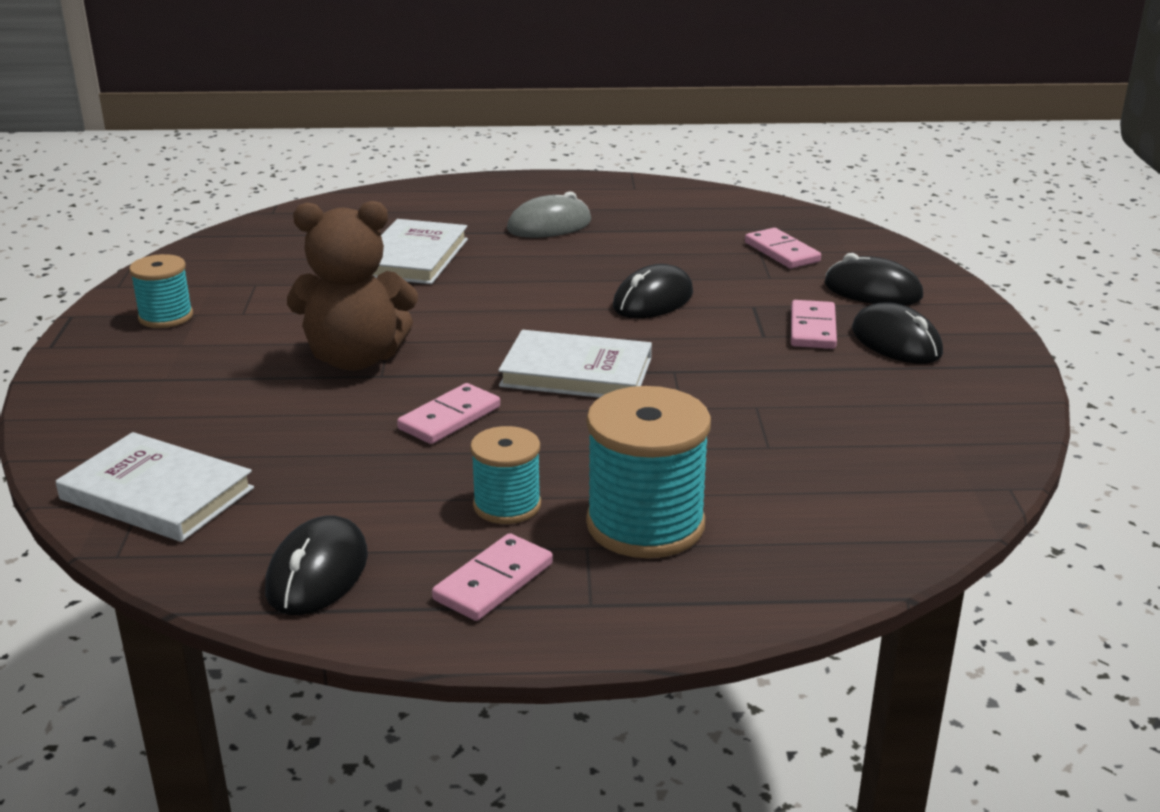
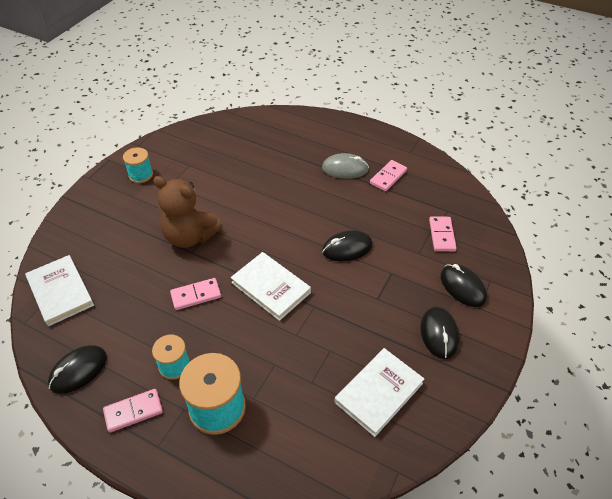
camera: 30 degrees right, 20 degrees up
white book [373,219,468,284] -> white book moved to [334,348,424,437]
pink domino [791,300,837,349] -> pink domino moved to [370,160,407,191]

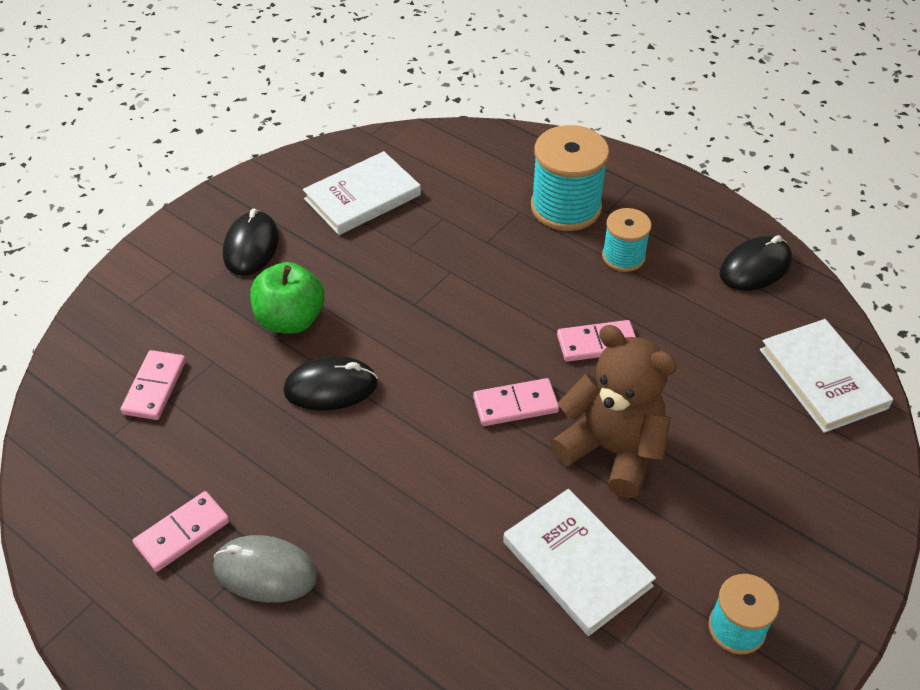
camera: 170 degrees left, 0 degrees up
pink domino [103,389,163,433] -> pink domino moved to [473,378,559,426]
white book [231,252,311,321] -> white book moved to [503,489,656,636]
black mouse [440,264,487,307] -> none
none -> green apple [250,262,325,334]

